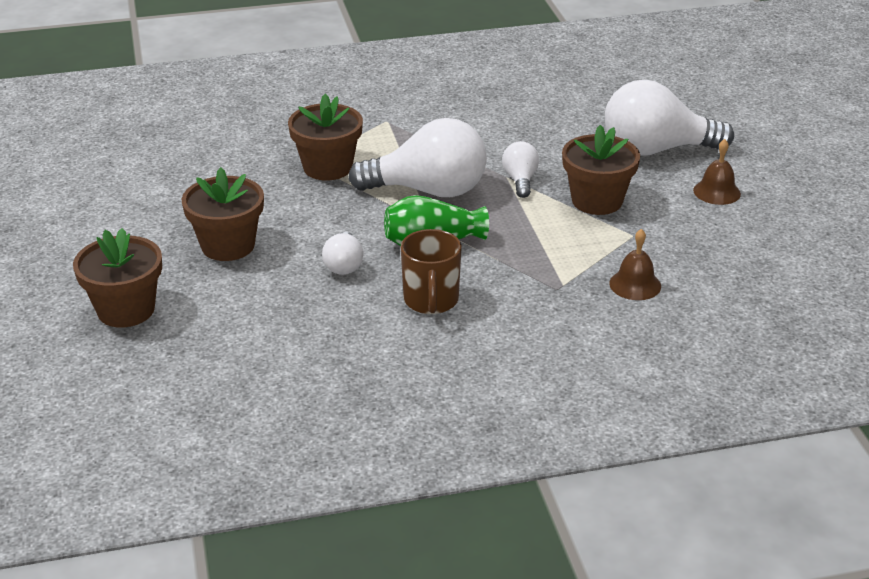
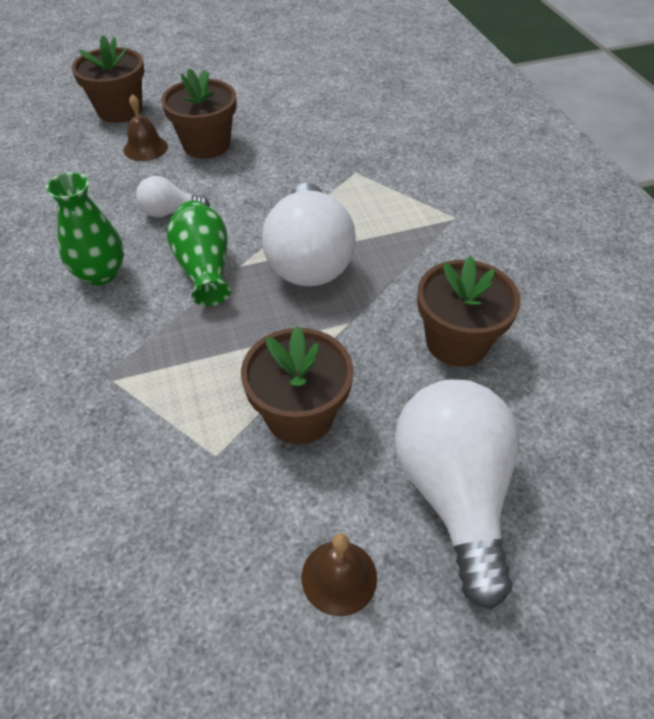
camera: 85 degrees right, 15 degrees up
brown flower pot [288,94,363,181] -> brown flower pot moved to [417,256,521,367]
brown mug [401,229,462,314] -> green vase [46,172,124,286]
white light bulb [502,141,539,198] -> none
brown bell [609,229,661,300] -> brown bell moved to [124,94,168,161]

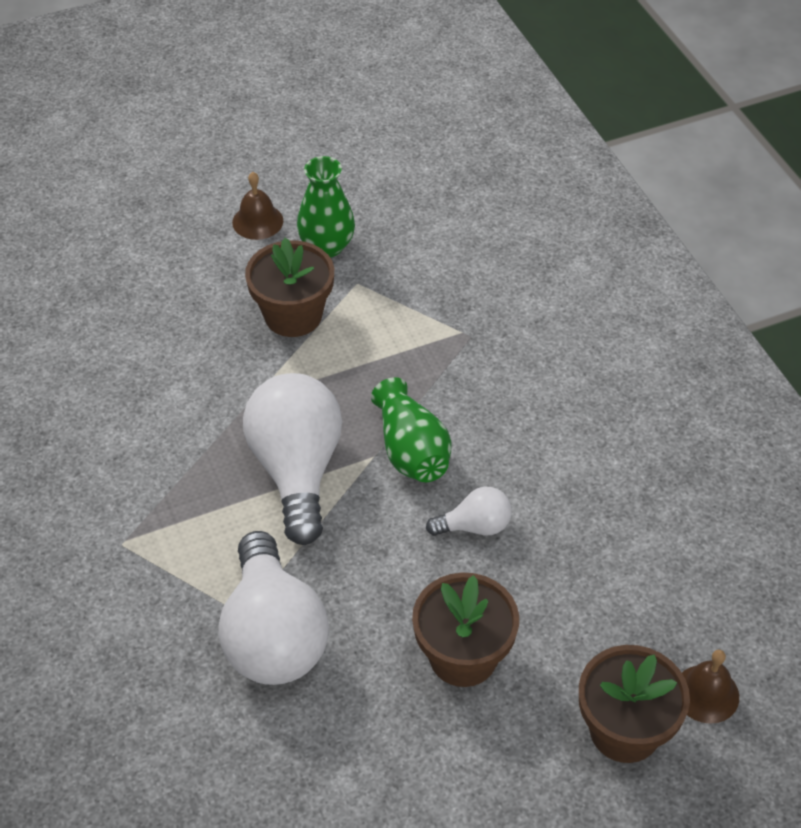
camera: 175 degrees right, 0 degrees up
green vase [46,172,124,286] -> green vase moved to [297,156,355,258]
brown bell [124,94,168,161] -> brown bell moved to [682,650,739,724]
white light bulb [395,379,519,609] -> white light bulb moved to [218,531,329,685]
brown flower pot [417,256,521,367] -> none

